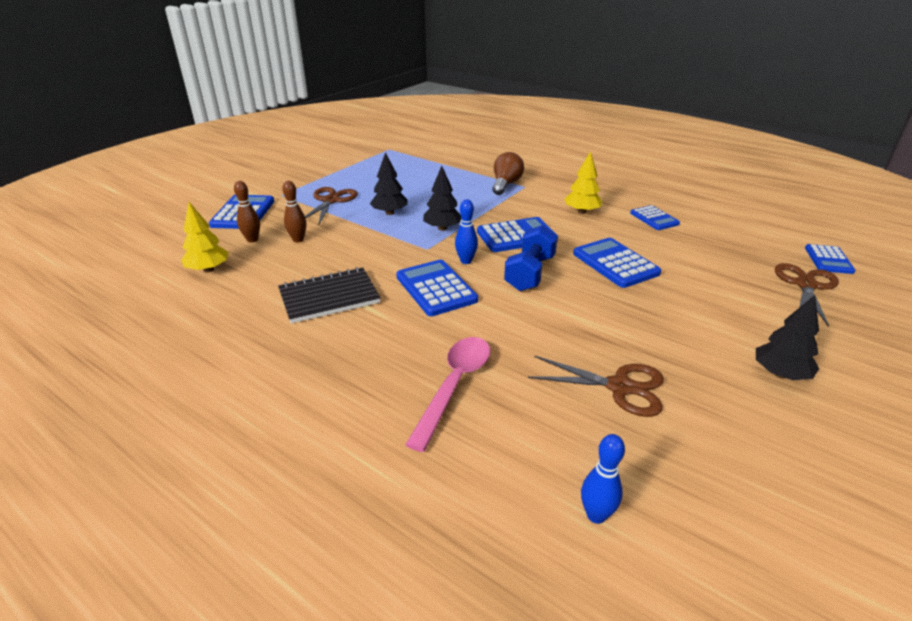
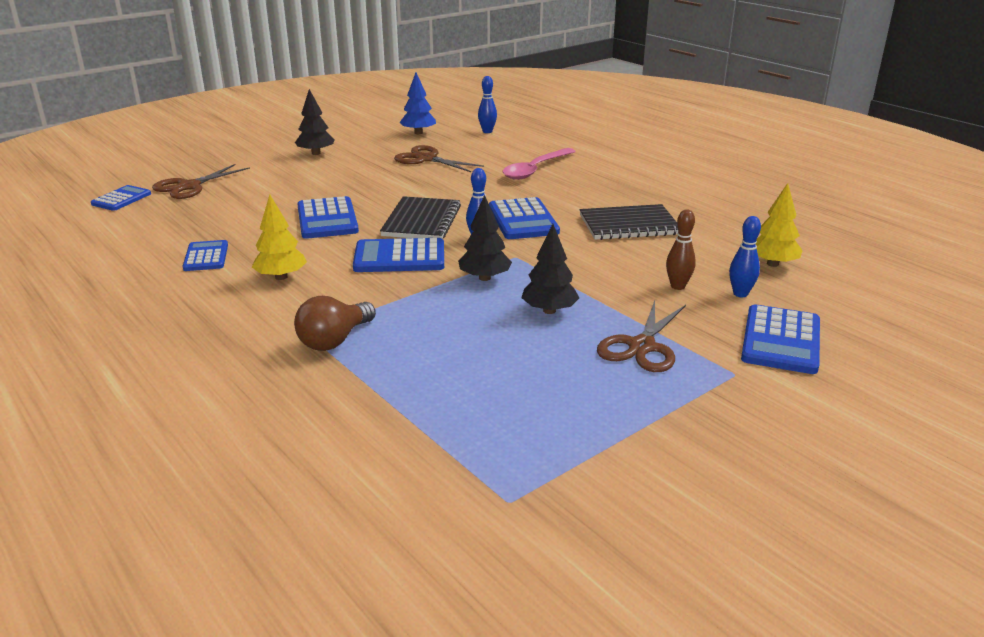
camera: 165 degrees left, 5 degrees down
brown bowling pin [234,181,260,243] -> blue bowling pin [729,216,761,297]
blue dumbbell [504,225,558,291] -> black notebook [380,196,461,239]
none -> blue tree [399,73,436,134]

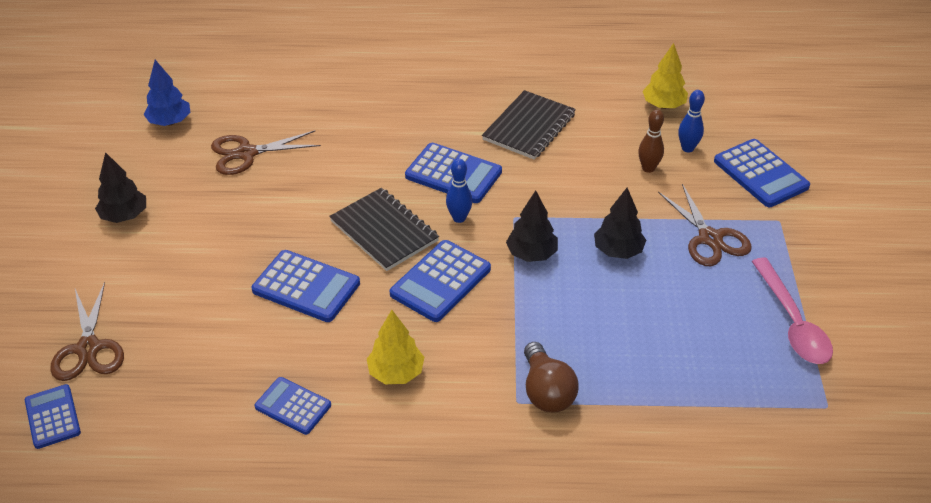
camera: 50 degrees left, 15 degrees up
blue bowling pin [478,76,497,133] -> none
pink spoon [503,148,576,180] -> pink spoon moved to [752,257,833,364]

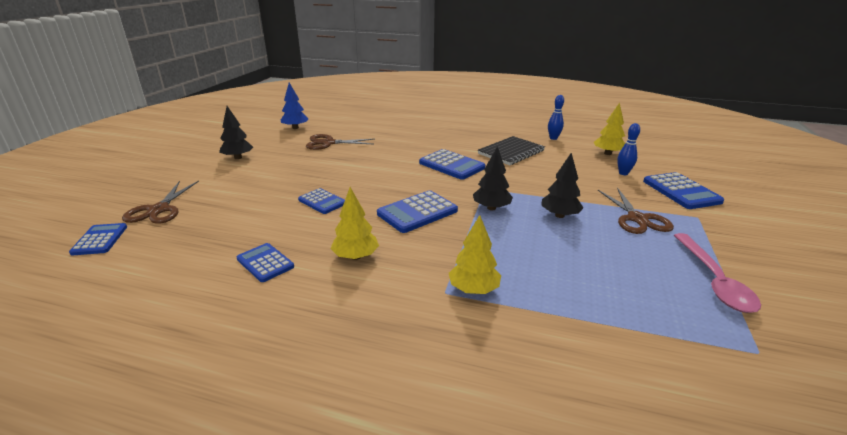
camera: 15 degrees right, 15 degrees down
blue calculator [251,250,360,322] -> blue calculator [298,188,345,214], size x0.64
black notebook [329,188,439,271] -> none
blue bowling pin [446,159,473,223] -> blue bowling pin moved to [548,95,564,140]
brown light bulb [524,342,579,413] -> yellow tree [449,215,501,294]
brown bowling pin [638,109,664,173] -> none

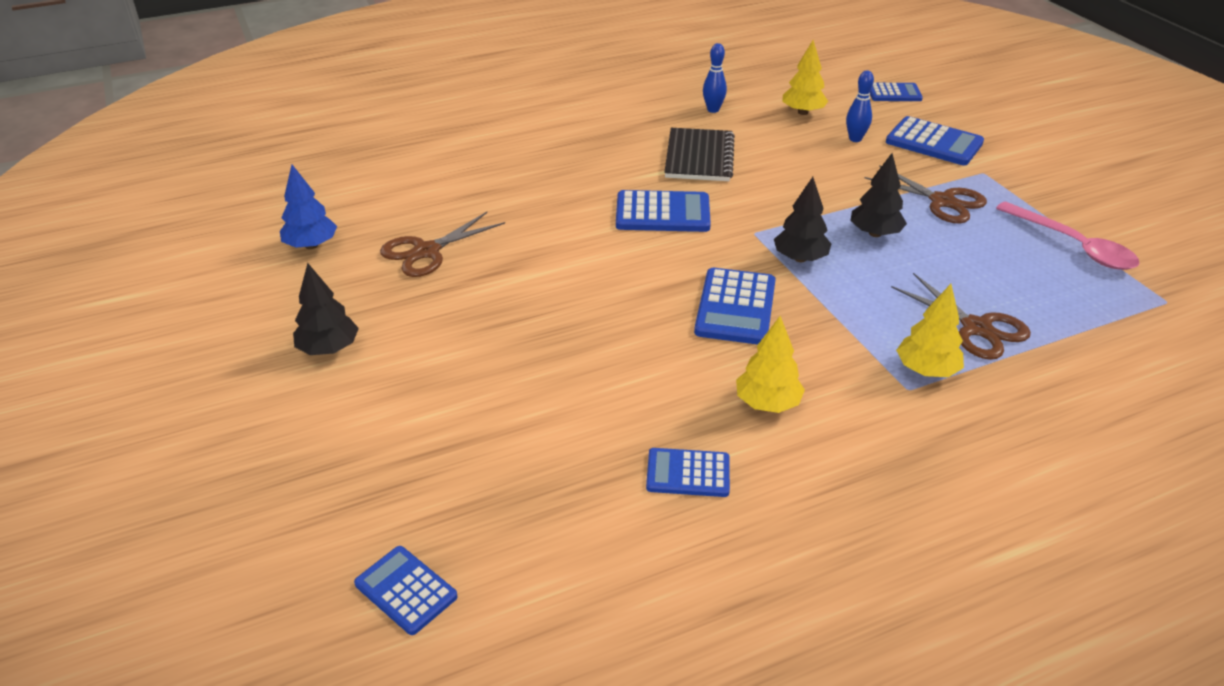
camera: 40 degrees left, 10 degrees up
brown scissors [122,181,199,224] -> brown scissors moved to [891,273,1031,360]
blue calculator [298,188,345,214] -> blue calculator moved to [870,83,923,101]

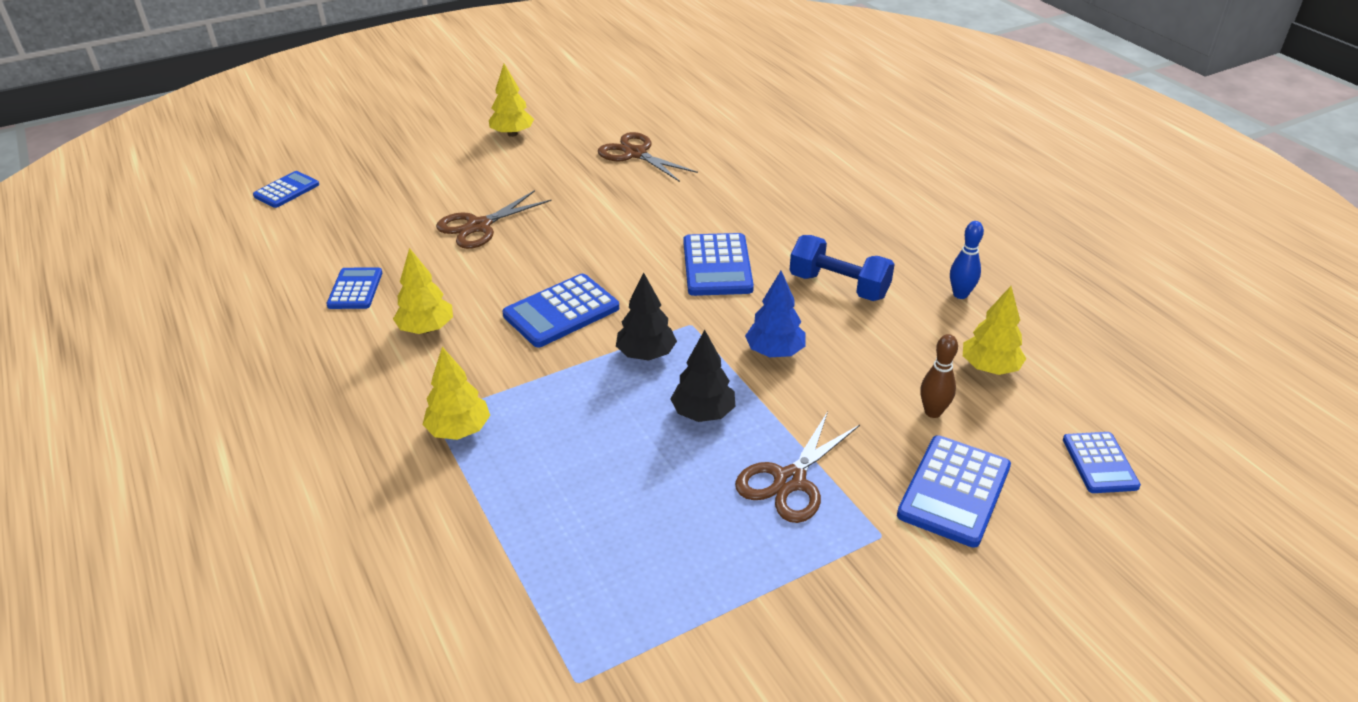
camera: 85 degrees right, 0 degrees up
blue tree [280,165,337,249] -> blue tree moved to [745,271,806,357]
black tree [293,263,359,355] -> yellow tree [489,64,534,137]
black notebook [664,128,735,181] -> blue dumbbell [790,235,895,301]
blue calculator [694,268,776,345] -> blue calculator turned 45 degrees counterclockwise [502,274,619,347]
blue bowling pin [846,70,874,142] -> brown bowling pin [920,334,958,418]
brown scissors [891,273,1031,360] -> brown scissors moved to [436,190,551,249]
pink spoon [996,201,1140,270] -> none

